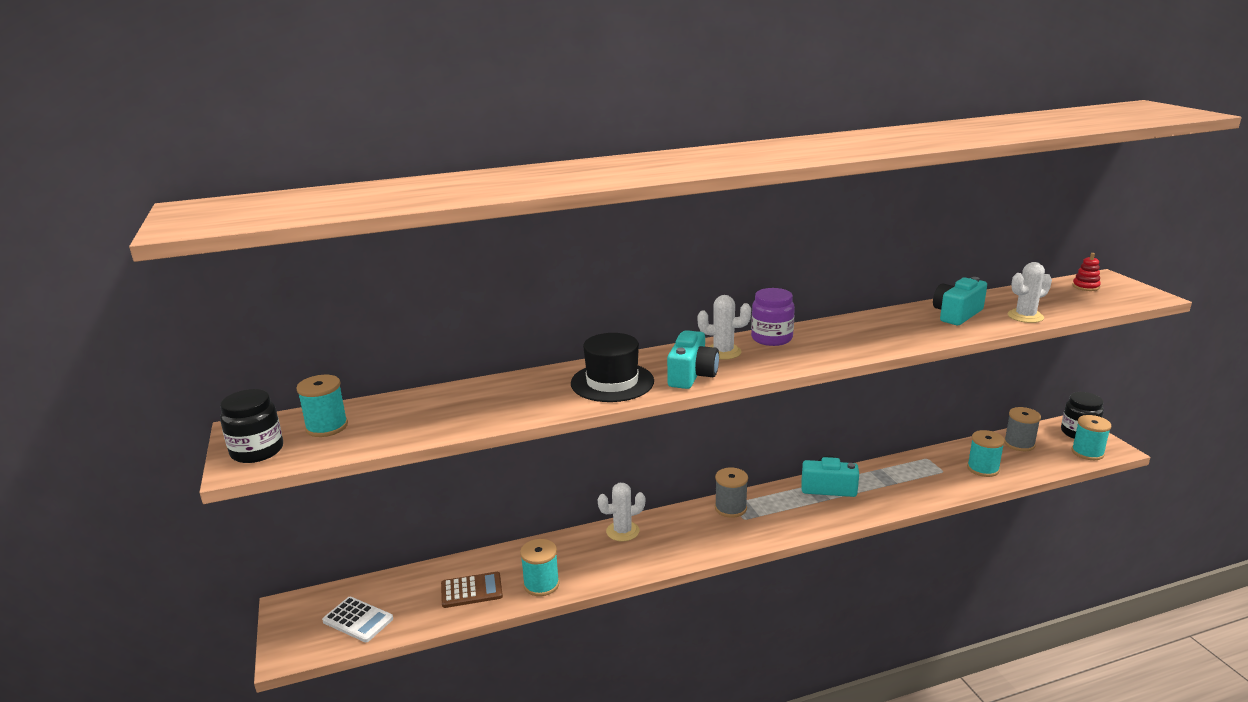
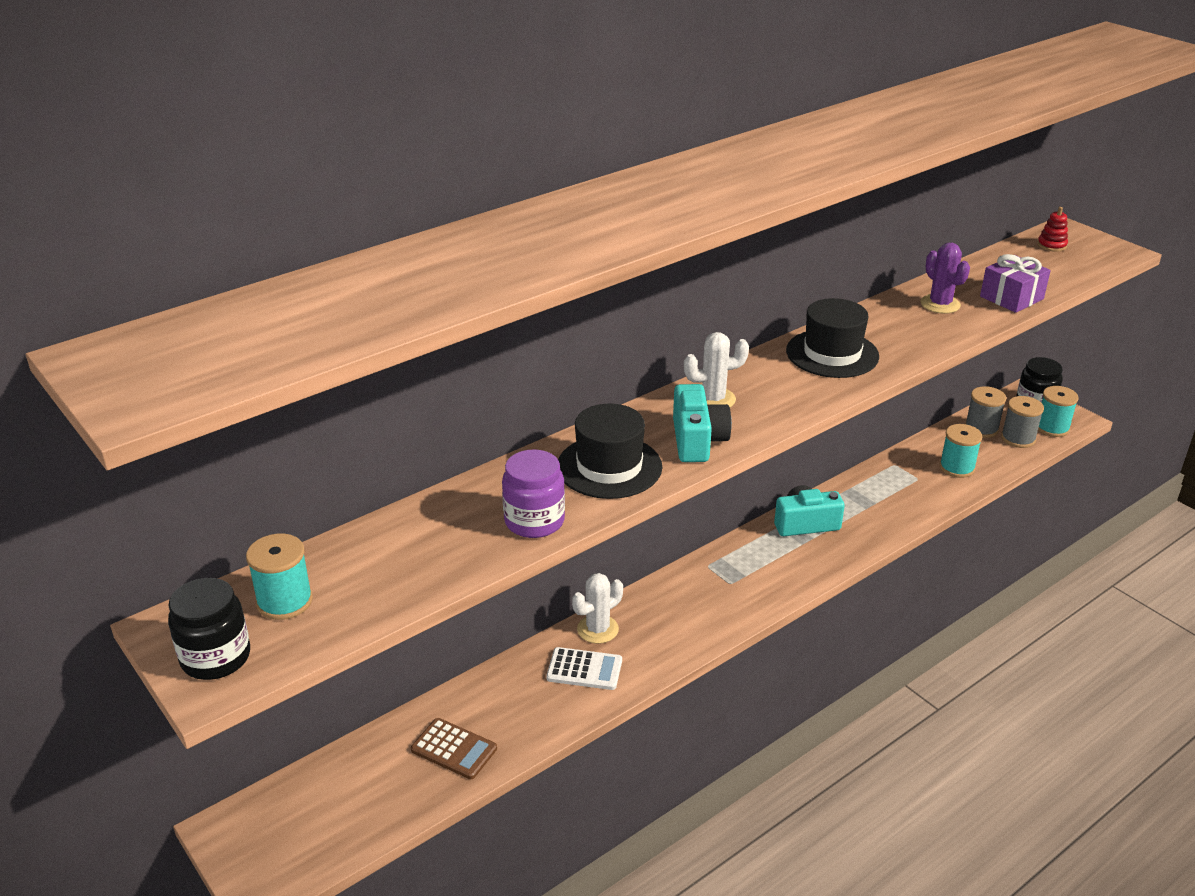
camera: 20 degrees left, 10 degrees up
white calculator [322,597,393,642] -> white calculator moved to [546,647,622,690]
brown calculator [441,572,503,608] -> brown calculator turned 60 degrees clockwise [411,718,497,779]
turquoise spool [520,539,560,596] -> none
grey spool [715,468,748,518] -> grey spool moved to [1001,396,1044,448]
purple jar [751,288,795,346] -> purple jar moved to [502,449,565,538]
turquoise camera [933,277,987,325] -> purple cactus [921,243,970,314]
white cactus [1008,262,1052,323] -> purple gift [980,254,1051,313]
none -> black hat [786,298,879,378]

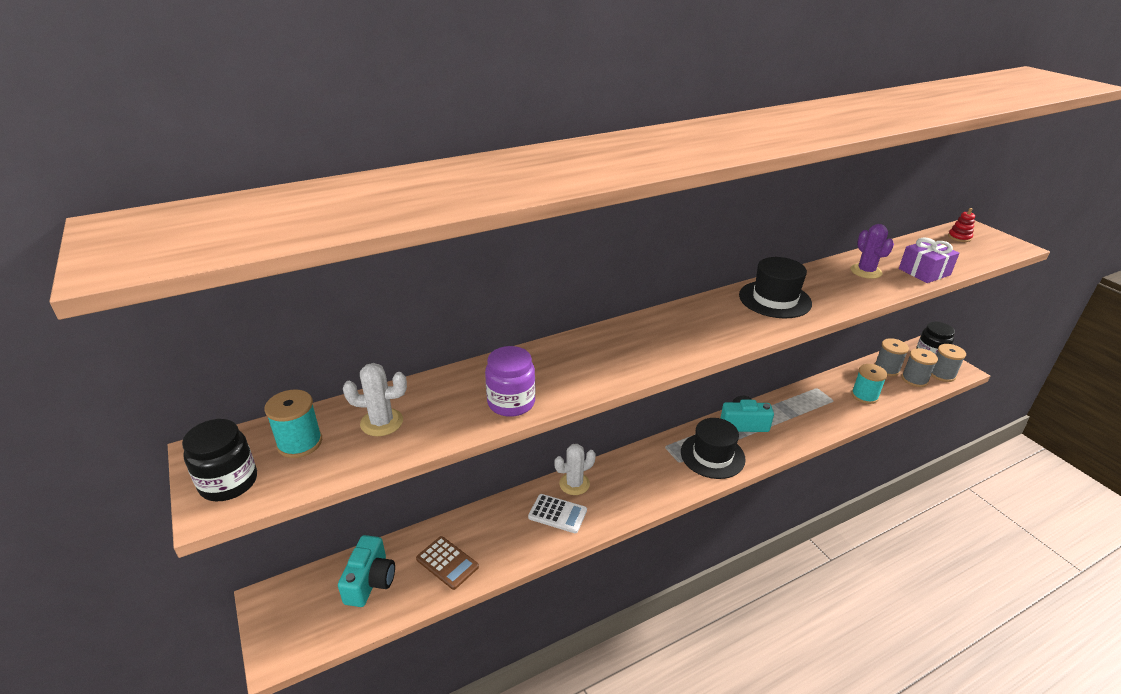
camera: 10 degrees right, 0 degrees up
black hat [558,404,662,499] -> black hat moved to [681,418,746,479]
turquoise camera [673,384,732,462] -> turquoise camera moved to [338,535,395,607]
white cactus [684,332,749,407] -> white cactus moved to [343,363,407,436]
turquoise spool [1038,386,1079,437] -> grey spool [931,344,966,382]

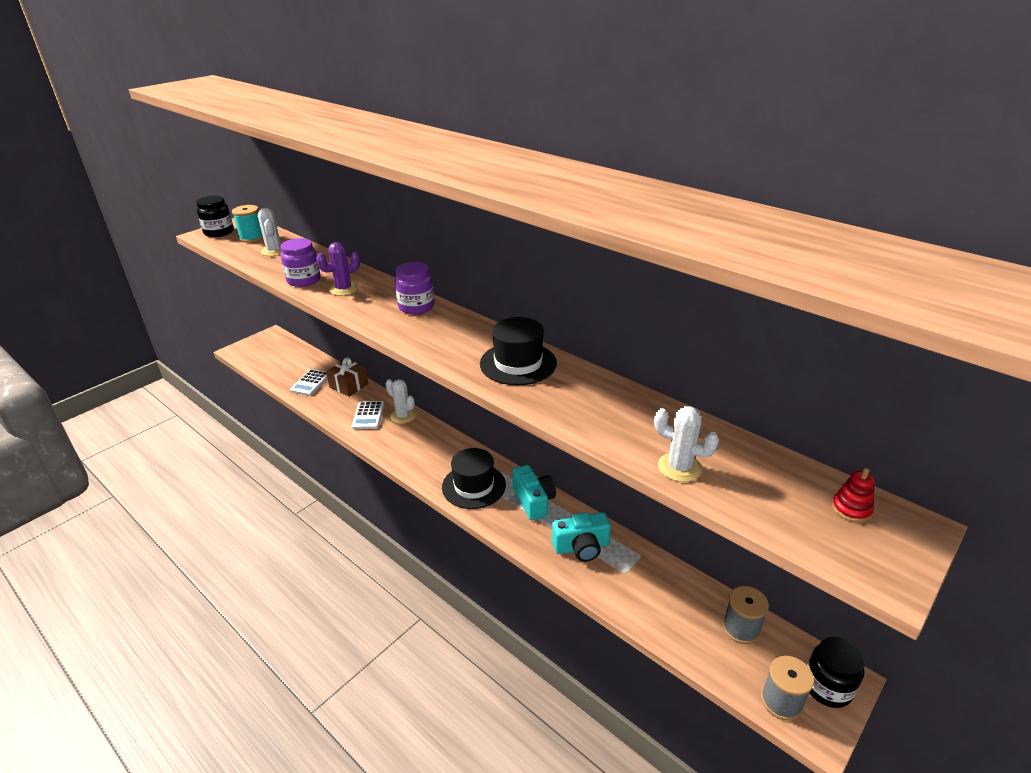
camera: 70 degrees right, 0 degrees up
turquoise camera [338,535,395,607] -> turquoise camera moved to [552,512,611,562]
brown calculator [416,536,479,590] -> white calculator [290,369,327,396]
purple cactus [851,224,894,279] -> purple cactus moved to [316,242,360,296]
turquoise spool [851,364,887,404] -> none
purple gift [899,238,959,283] -> white cactus [654,406,719,482]
grey spool [901,348,938,387] -> none
none -> brown gift [326,357,369,397]
none -> purple jar [395,262,434,314]

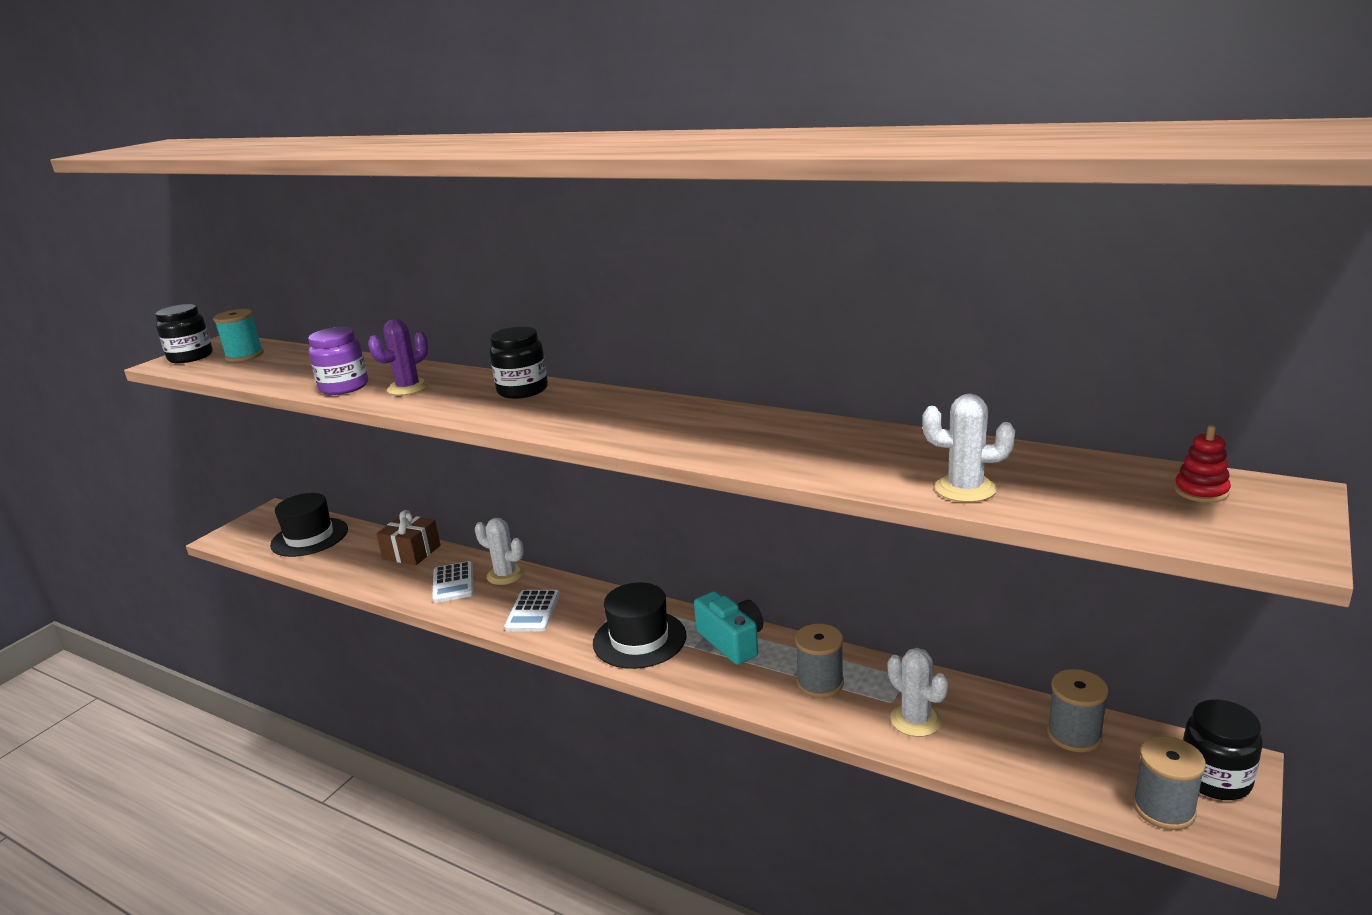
camera: 10 degrees left, 10 degrees down
white cactus [258,208,282,256] -> white cactus moved to [888,648,948,737]
white calculator [290,369,327,396] -> white calculator moved to [504,590,560,631]
purple jar [395,262,434,314] -> black jar [490,327,548,399]
black hat [480,317,557,385] -> black hat moved to [270,493,348,557]
turquoise camera [552,512,611,562] -> grey spool [795,624,844,698]

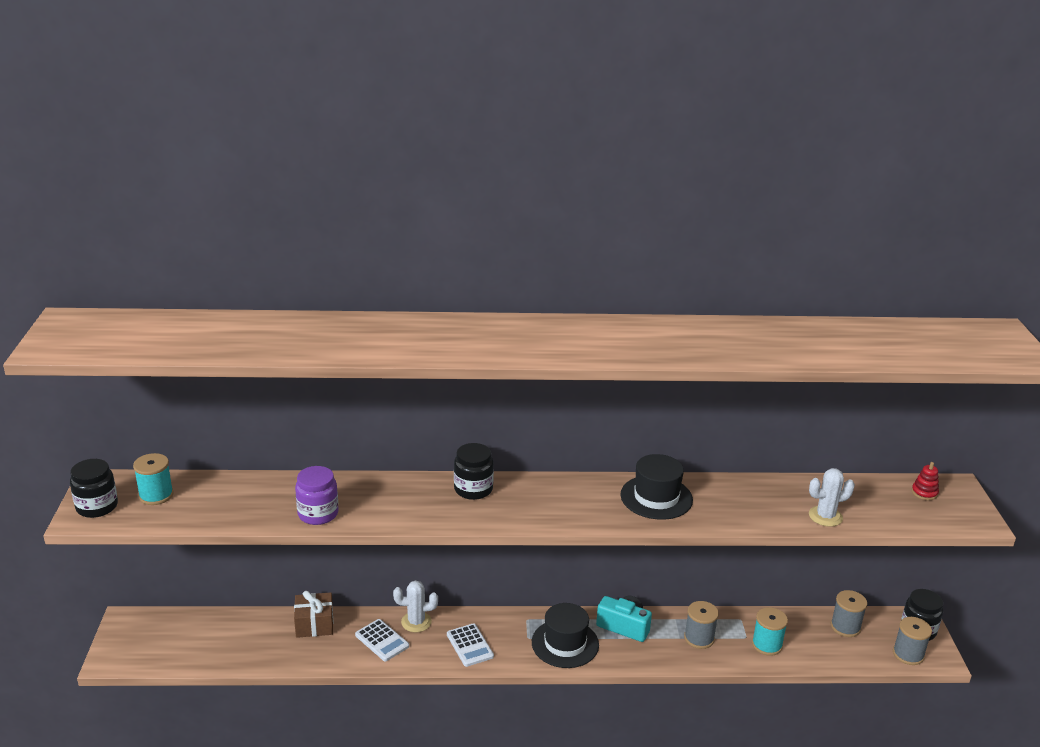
camera: 35 degrees left, 5 degrees up
black hat [270,493,348,557] -> black hat moved to [620,454,693,520]
purple cactus [368,319,429,395] -> none
white cactus [888,648,948,737] -> turquoise spool [752,607,788,656]

